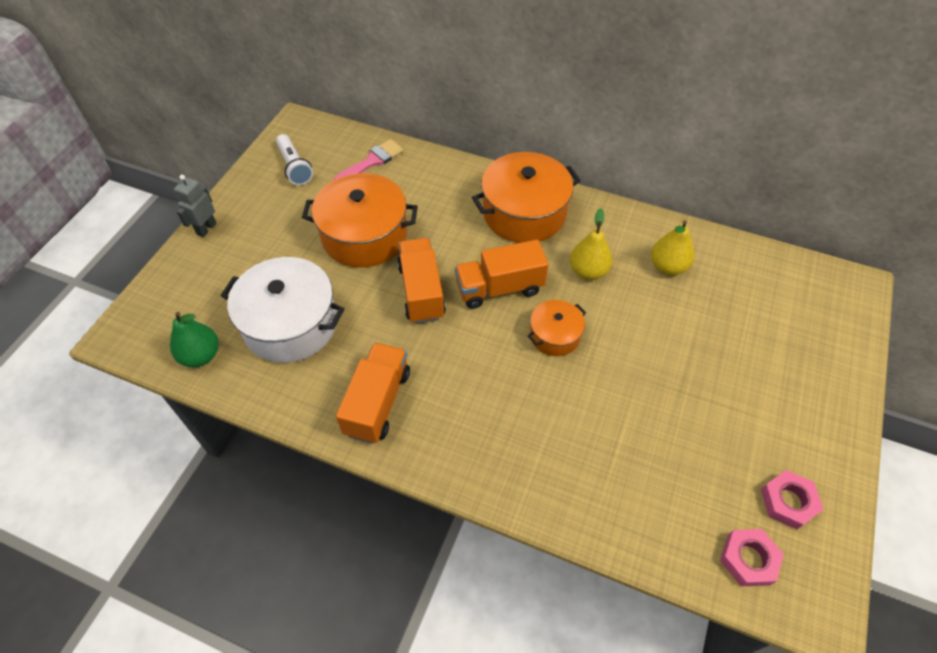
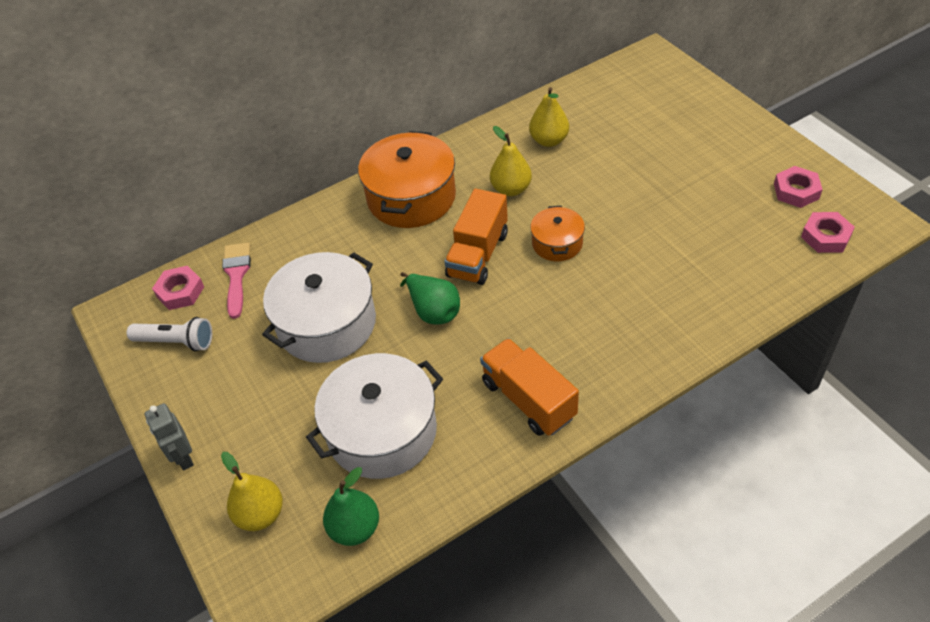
camera: 50 degrees left, 5 degrees down
orange pot [302,173,418,268] -> white pot [262,252,376,363]
orange truck [397,238,446,323] -> green pear [400,272,460,325]
none -> pink nut [152,266,204,310]
none -> yellow pear [221,452,283,531]

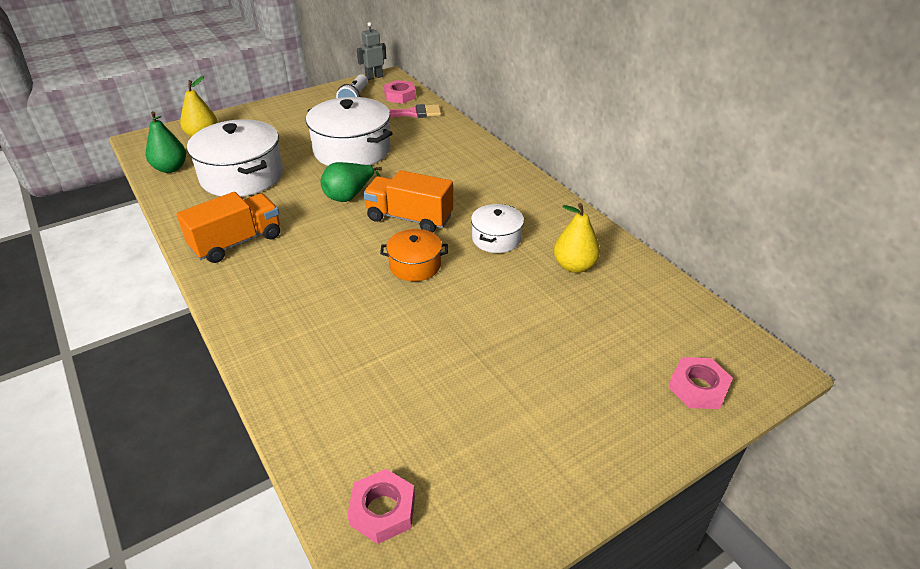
camera: 85 degrees right, 10 degrees down
grey robot [145,403,194,470] -> grey robot moved to [357,22,386,80]
orange pot [358,131,456,228] -> none
yellow pear [490,126,532,196] -> white pot [471,204,524,253]
pink nut [774,166,823,208] -> pink nut moved to [669,357,733,409]

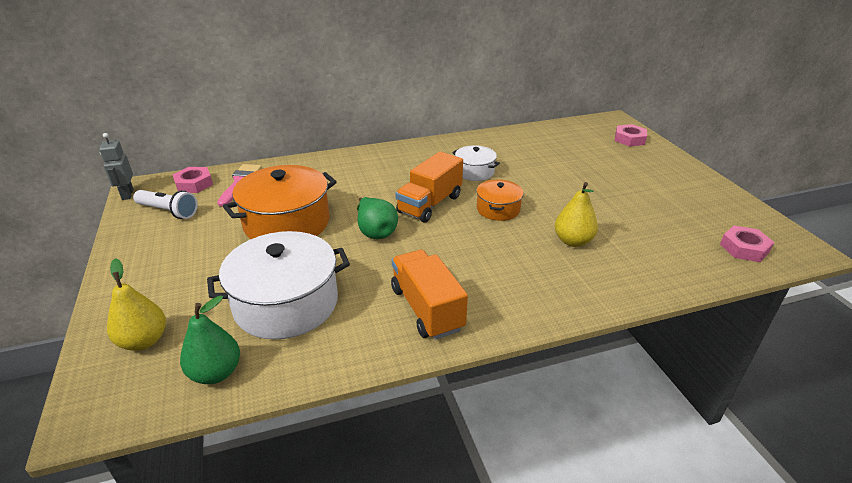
camera: 75 degrees left, 5 degrees down
white pot [306,97,392,166] -> orange pot [223,165,337,239]
yellow pear [554,203,600,273] -> yellow pear moved to [555,182,598,247]

